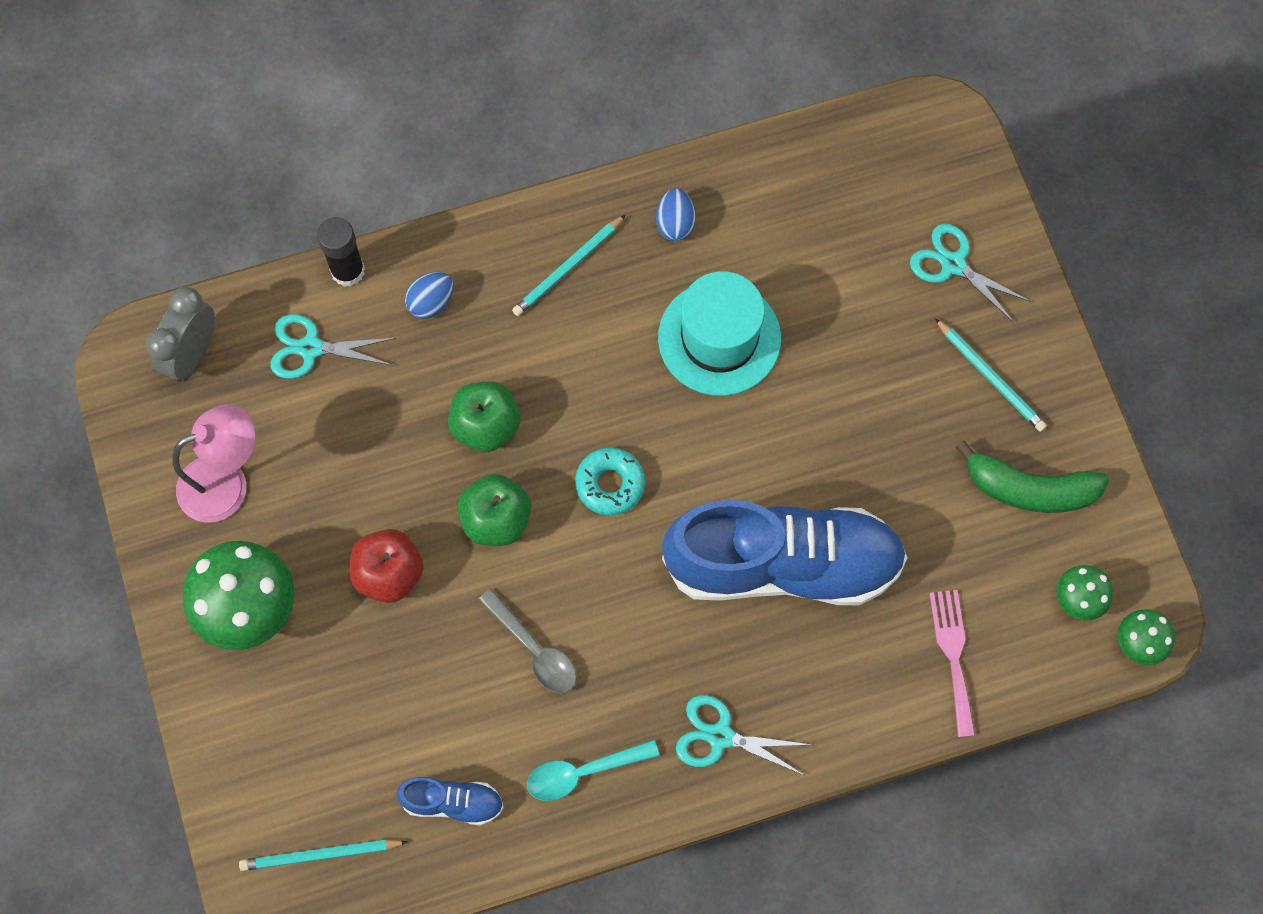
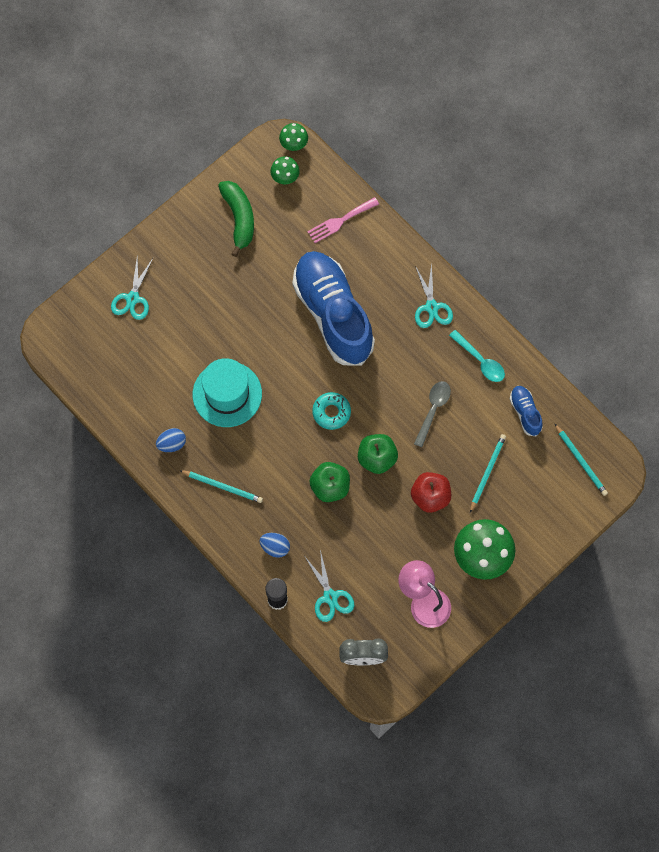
camera: 115 degrees left, 0 degrees up
turquoise pencil [935,318,1047,432] -> turquoise pencil moved to [470,434,506,513]

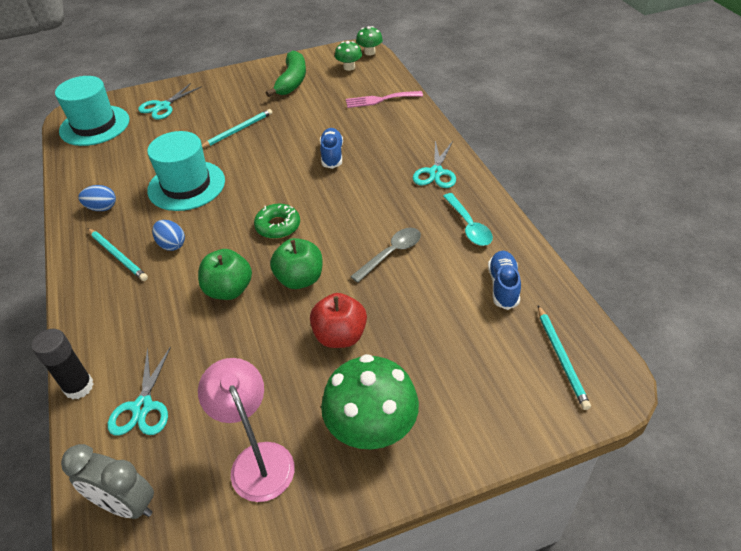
camera: 25 degrees right, 25 degrees down
blue egg [260,533,290,558] -> blue egg moved to [152,220,185,251]
blue shoe [292,251,375,366] -> blue shoe [320,128,343,169], size x0.42
turquoise donut [312,392,351,430] -> green donut [254,204,300,239]
turquoise pencil [470,434,506,513] -> turquoise pencil moved to [202,109,272,148]
none -> turquoise hat [55,76,130,146]

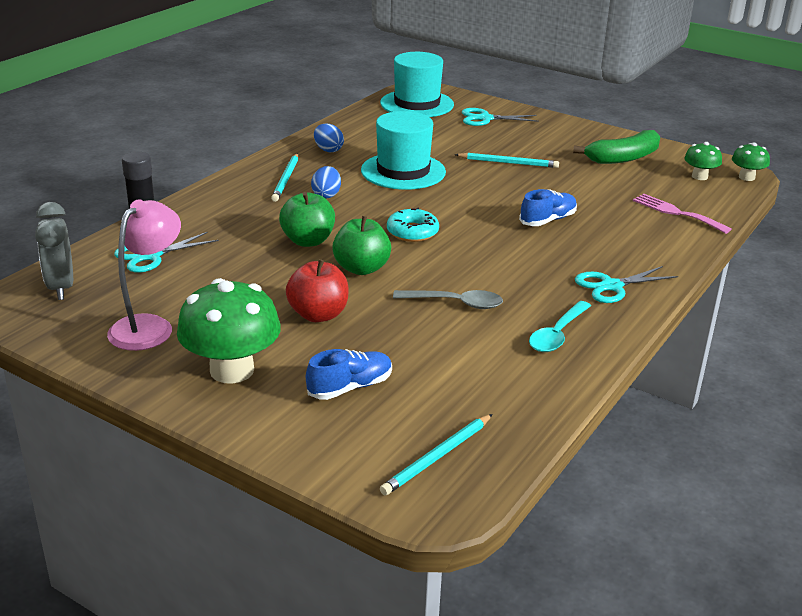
camera: 50 degrees right, 15 degrees down
green donut [254,204,300,239] -> turquoise donut [387,208,439,242]
blue shoe [488,251,521,310] -> blue shoe moved to [306,349,392,400]

